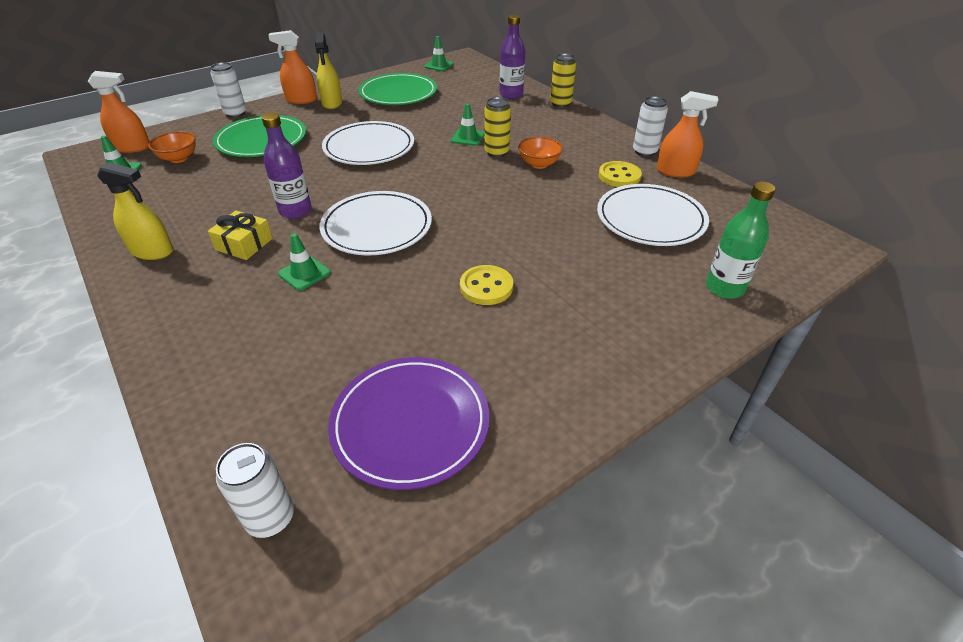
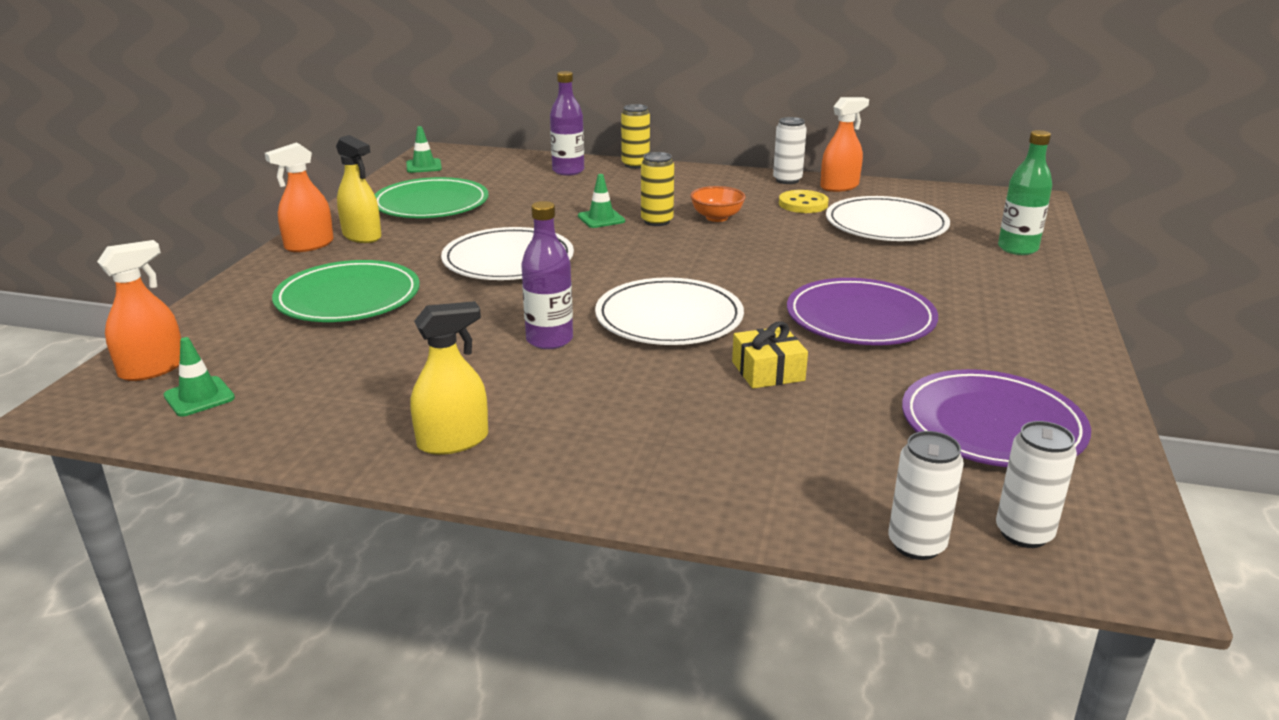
camera: 40 degrees left, 15 degrees down
orange bowl [148,131,196,163] -> none
yellow gift [208,211,273,260] -> yellow gift moved to [732,321,808,389]
white can [210,62,246,118] -> white can moved to [888,431,964,560]
green traffic cone [278,233,330,291] -> none
yellow button [460,265,513,305] -> purple plate [787,278,938,345]

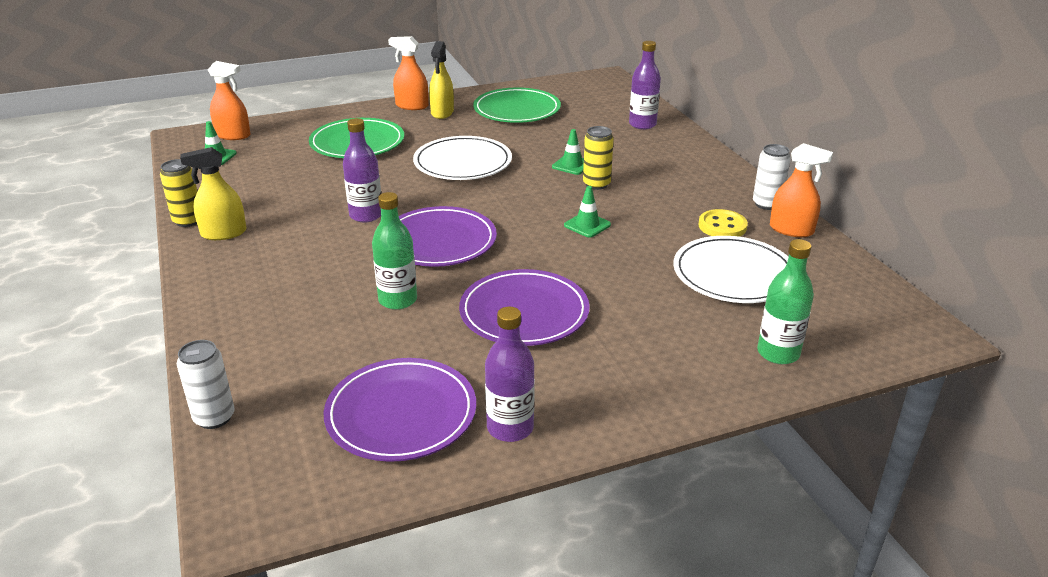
camera: 55 degrees right, 5 degrees up
green traffic cone [406,126,442,173] -> green traffic cone moved to [564,186,611,237]
yellow spray bottle [411,301,488,455] -> yellow spray bottle turned 135 degrees clockwise [180,147,246,240]
white plate [595,277,744,345] -> purple plate [399,206,497,267]
yellow can [621,104,650,169] -> yellow can moved to [160,159,197,227]
orange bowl [690,186,746,222] -> none
yellow gift [732,321,808,389] -> green bottle [372,192,417,310]
white can [996,421,1077,548] -> none
none -> purple bottle [485,307,535,442]

